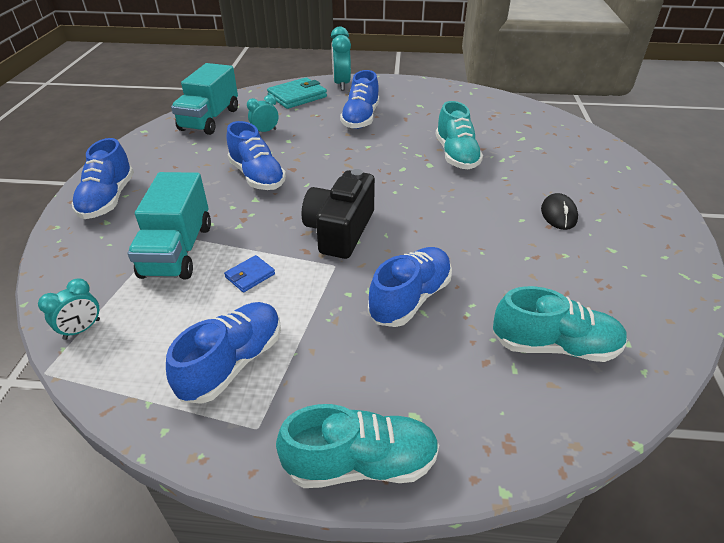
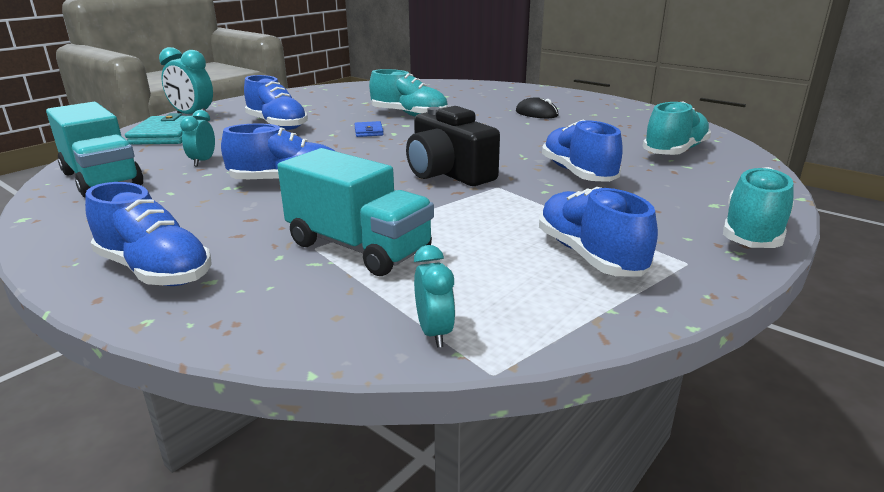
camera: 55 degrees left, 15 degrees down
blue wallet [224,255,275,292] -> blue wallet moved to [354,121,384,137]

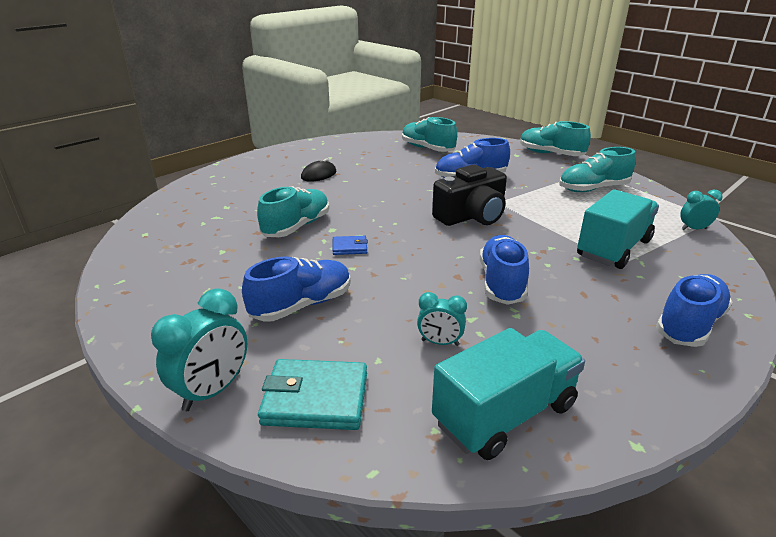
camera: 85 degrees left, 5 degrees up
blue shoe [539,187,658,277] -> turquoise shoe [559,147,636,192]

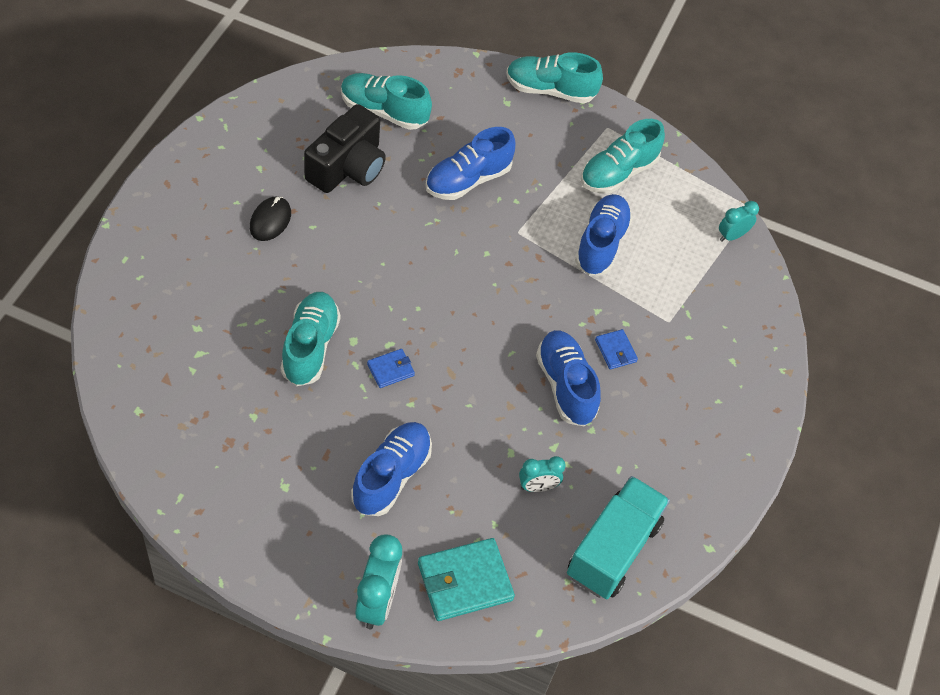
camera: 30 degrees left, 25 degrees up
black camera [432,165,507,226] -> black camera moved to [304,104,386,193]
turquoise truck [577,190,659,269] -> none
blue shoe [656,274,733,347] -> blue shoe moved to [575,194,633,276]
none -> blue wallet [595,329,638,369]

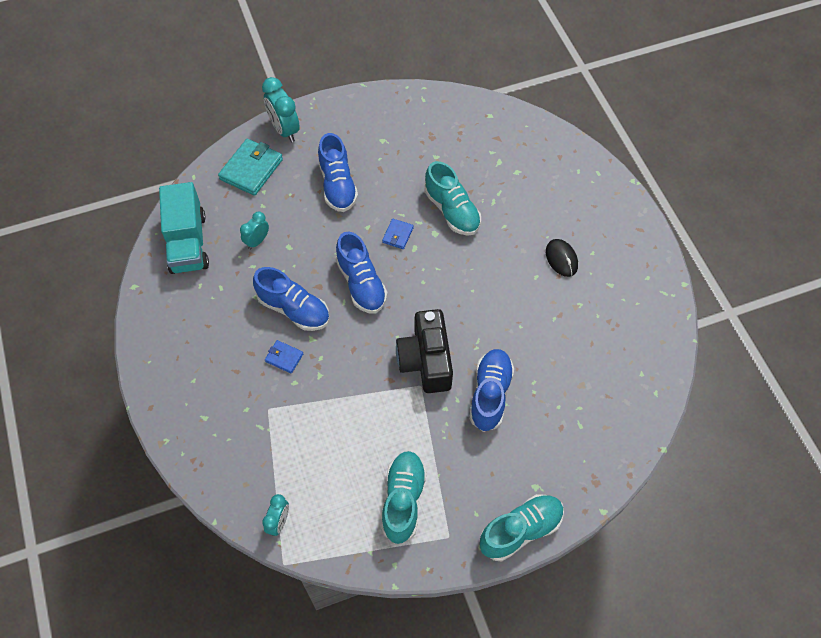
camera: 145 degrees right, 5 degrees up
black camera [304,104,386,193] -> black camera moved to [396,309,453,393]
turquoise shoe [341,73,432,130] -> none
blue shoe [575,194,633,276] -> blue shoe moved to [336,231,388,313]

